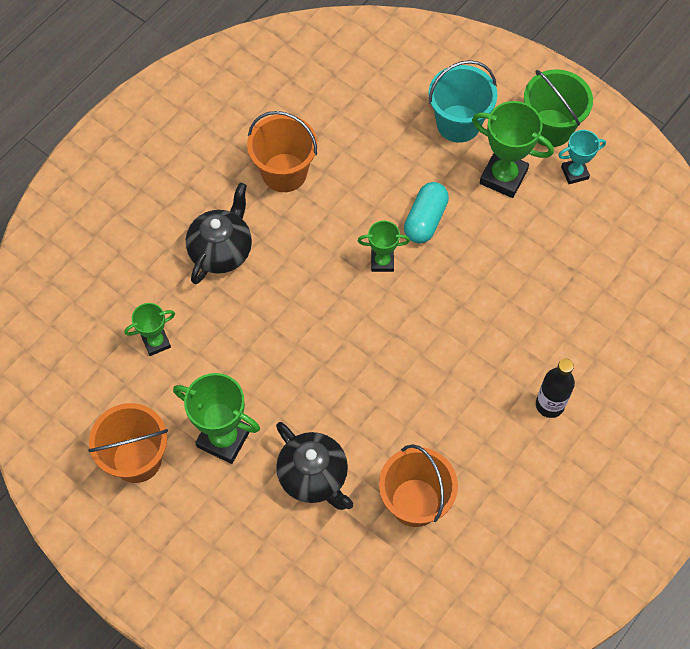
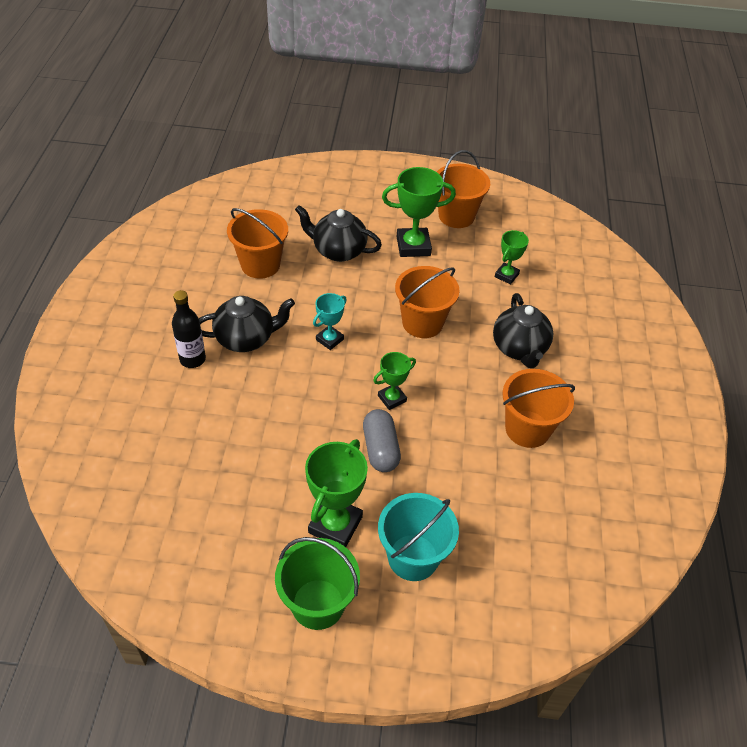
camera: 145 degrees right, 15 degrees down
turquoise capsule [404,182,449,244] -> grey capsule [363,409,401,472]
green trophy [472,101,554,198] -> green trophy turned 60 degrees counterclockwise [305,439,368,547]
turquoise trophy [558,130,606,184] -> turquoise trophy moved to [313,293,347,350]
none -> black teapot [199,296,295,352]
none -> orange bucket [395,266,459,338]

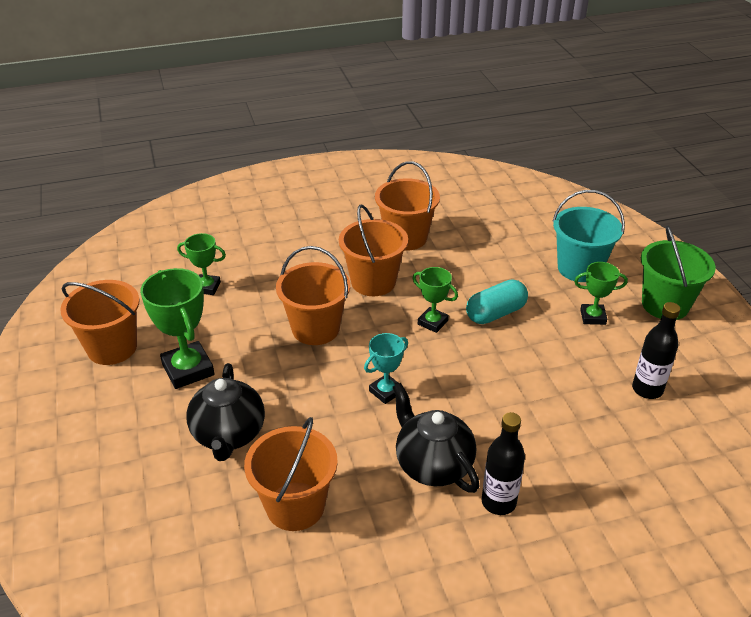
camera: 110 degrees left, 10 degrees down
green trophy [305,439,368,547] -> green trophy [574,262,628,325], size x0.58
turquoise trophy [313,293,347,350] -> turquoise trophy turned 60 degrees counterclockwise [364,333,408,404]
grey capsule [363,409,401,472] -> turquoise capsule [466,279,528,324]
black teapot [493,293,553,368] -> none
none -> orange bucket [339,204,408,296]
none -> black bottle [632,302,680,399]

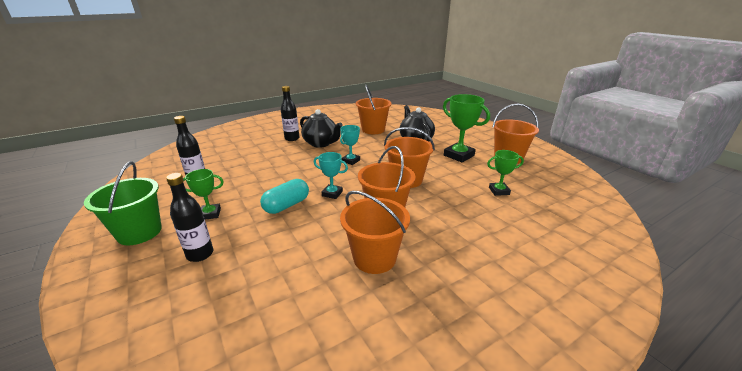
camera: 165 degrees right, 10 degrees down
green trophy [413,267,458,333] -> turquoise trophy [314,152,348,199]
turquoise bucket [553,190,625,282] -> black bottle [166,173,213,262]

